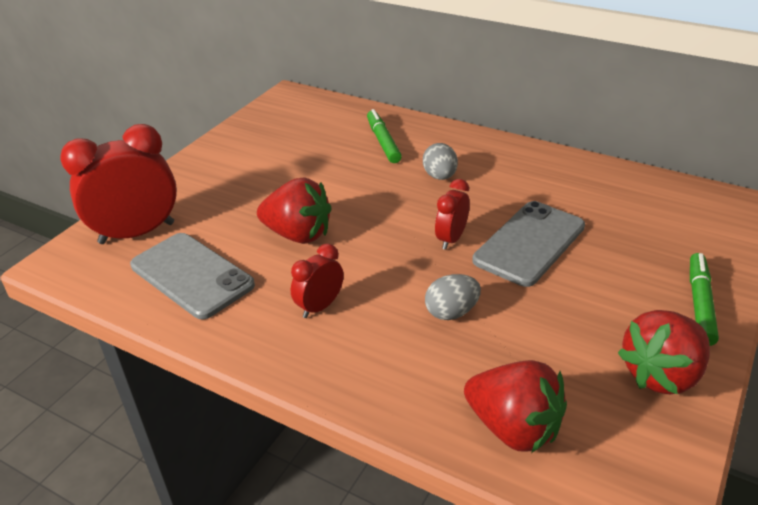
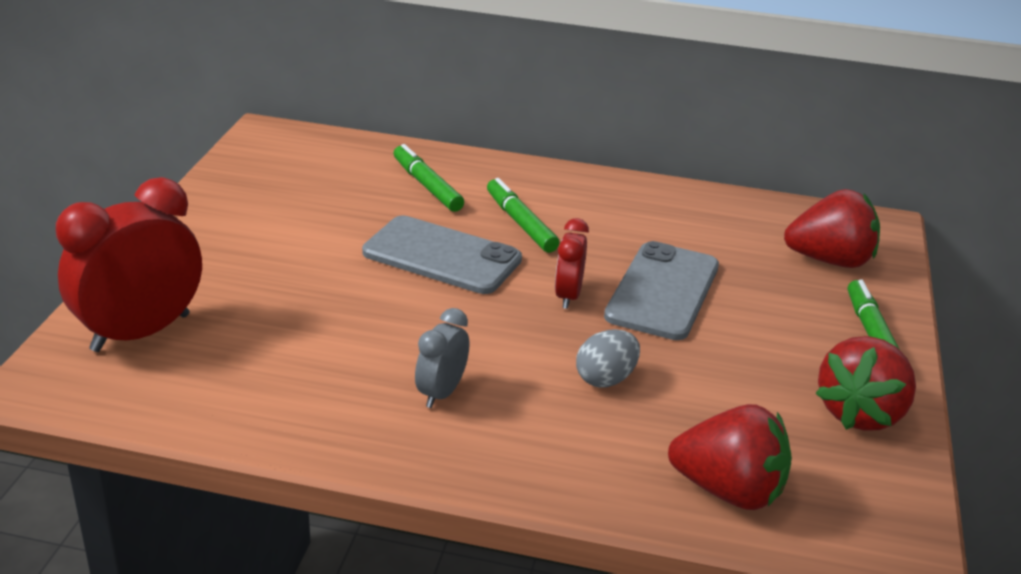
camera: 20 degrees left, 5 degrees down
grey phone [130,233,255,319] -> grey phone moved to [362,215,522,294]
red strawberry [257,177,331,244] -> red strawberry moved to [784,189,880,268]
red clock [291,243,344,318] -> grey clock [415,308,469,408]
grey egg [423,143,458,180] -> green marker [487,178,559,253]

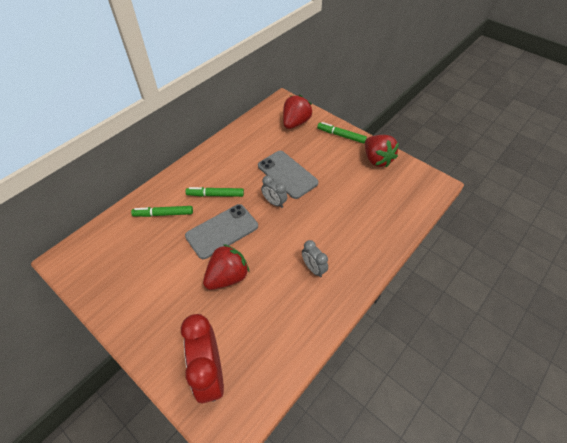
camera: 60 degrees left, 20 degrees up
red clock [555,218,589,309] -> grey clock [261,175,287,208]
grey egg [576,329,640,388] -> none
red strawberry [668,404,792,510] -> red strawberry moved to [203,244,249,290]

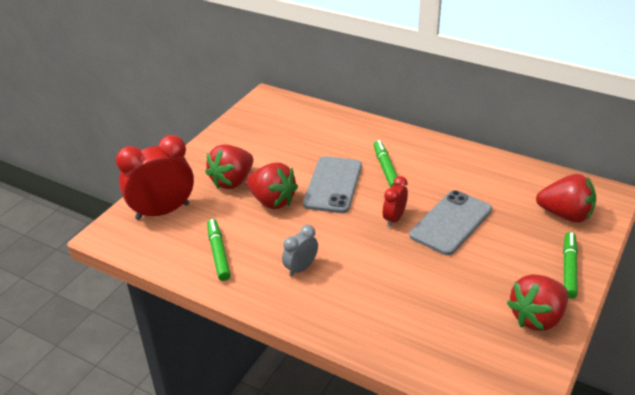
camera: 80 degrees right, 15 degrees down
green marker [131,206,193,217] -> green marker moved to [207,219,231,281]
grey phone [185,204,258,259] -> grey phone turned 60 degrees clockwise [303,156,362,213]
grey clock [261,175,287,208] -> red clock [383,176,408,227]
none -> red strawberry [205,144,253,189]

